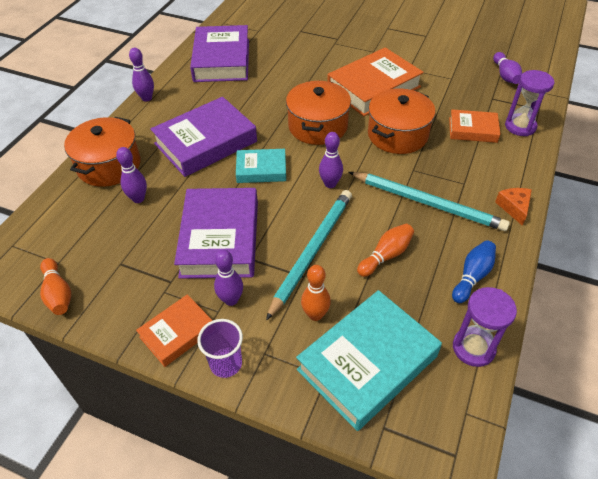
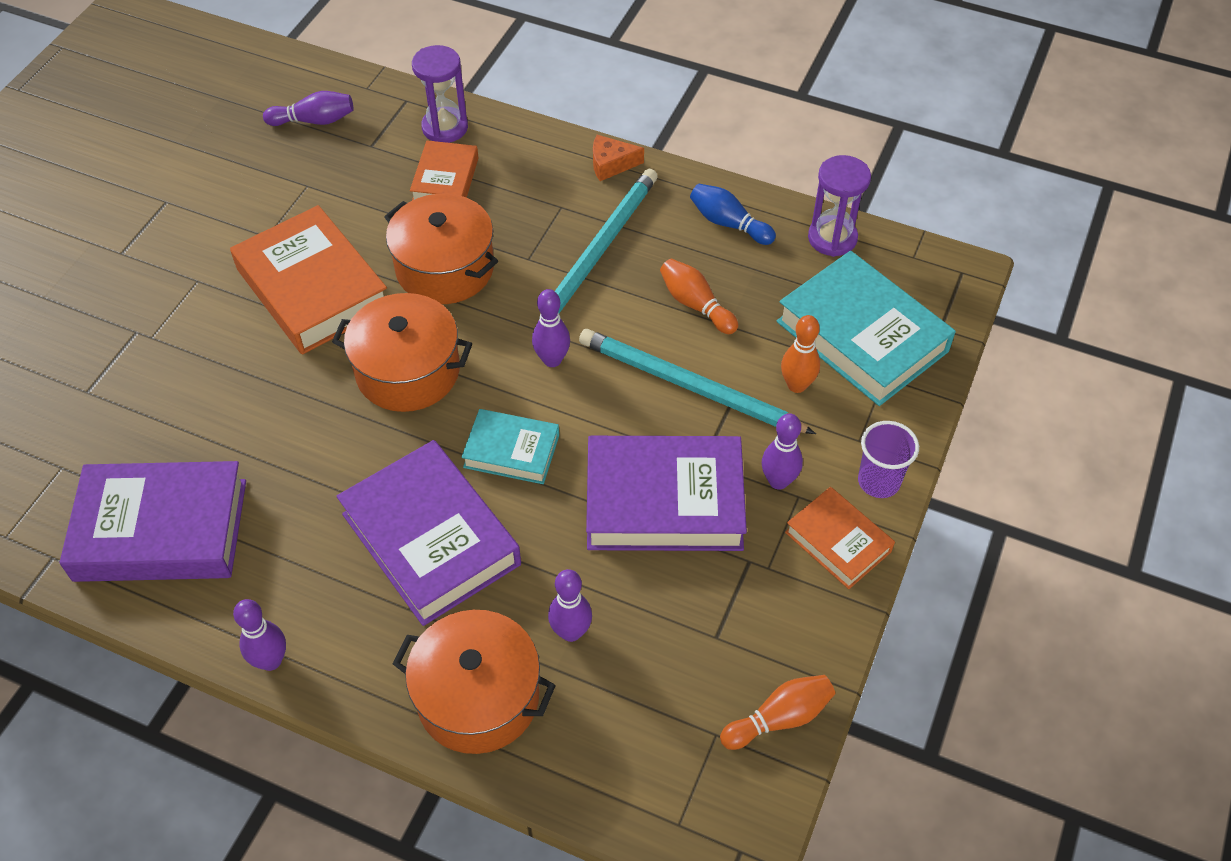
camera: 90 degrees left, 5 degrees up
turquoise book [236,149,286,183] -> turquoise book turned 75 degrees counterclockwise [461,409,559,484]

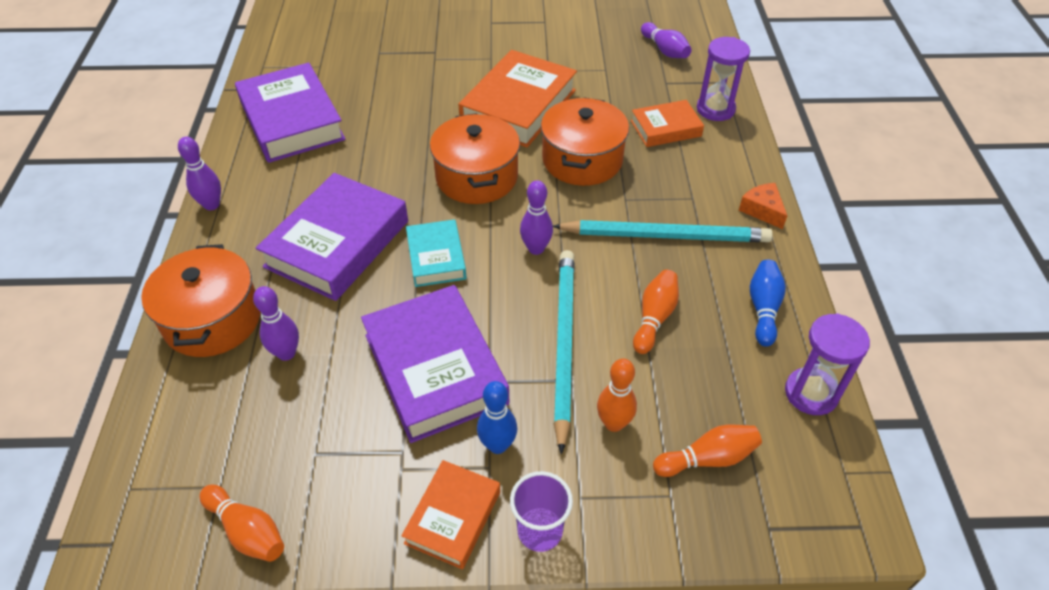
camera: 65 degrees right, 5 degrees down
purple bowling pin [762,413,803,490] -> blue bowling pin [477,381,517,454]
turquoise book [777,251,956,406] -> orange bowling pin [653,425,762,477]

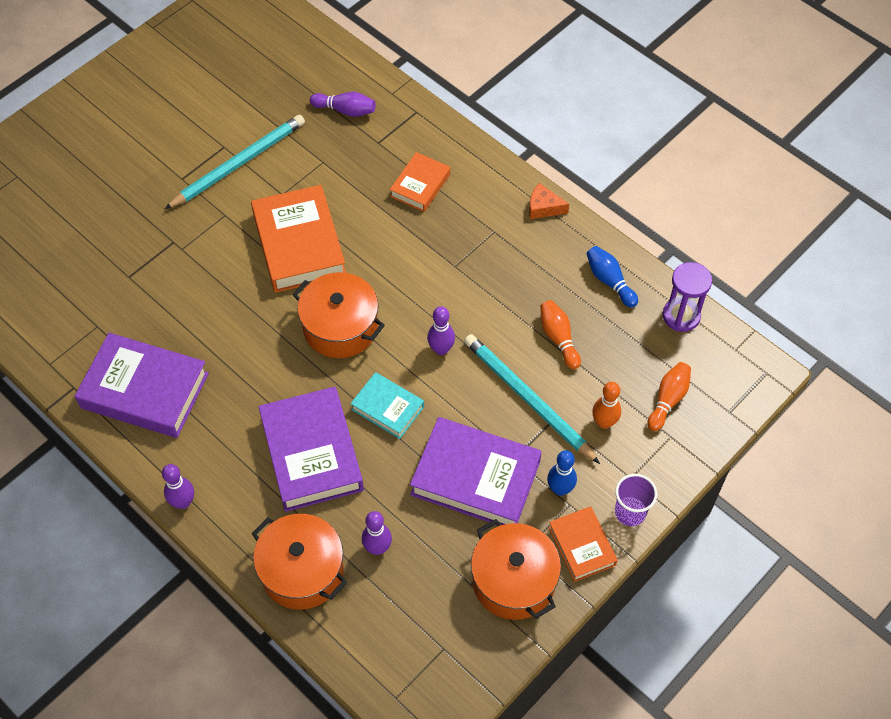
camera: 45 degrees left, 10 degrees up
orange bowling pin [200,485,284,562] -> none
orange pot [541,98,629,186] -> orange pot moved to [471,519,561,620]
turquoise pencil [553,220,773,242] -> turquoise pencil moved to [165,115,305,209]
purple hourglass [697,37,750,121] -> none

